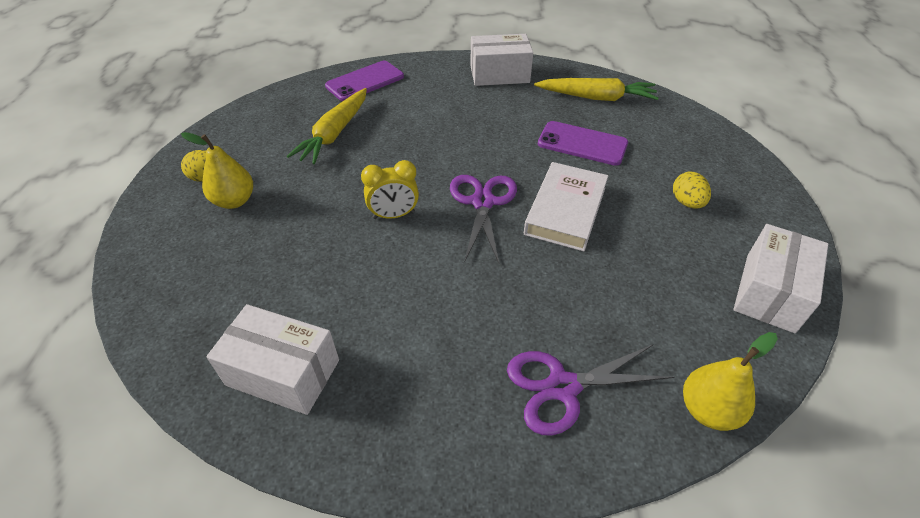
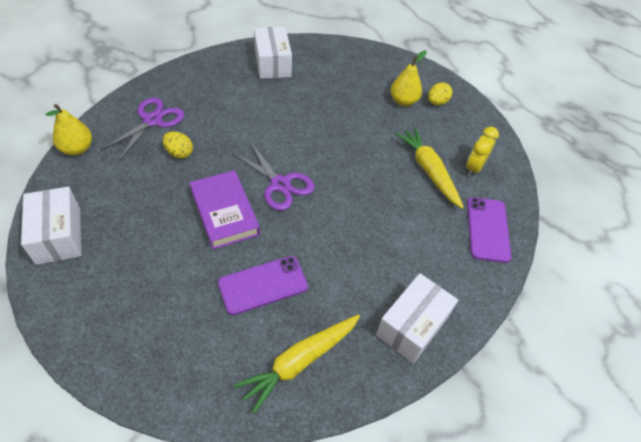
camera: 130 degrees right, 5 degrees up
white box [206,304,339,415] -> white box turned 75 degrees counterclockwise [254,27,292,79]
yellow clock [361,160,419,219] -> yellow clock moved to [466,127,499,177]
white book [524,162,608,252] -> purple book [190,170,260,249]
yellow egg [673,172,711,209] -> yellow egg moved to [163,132,193,159]

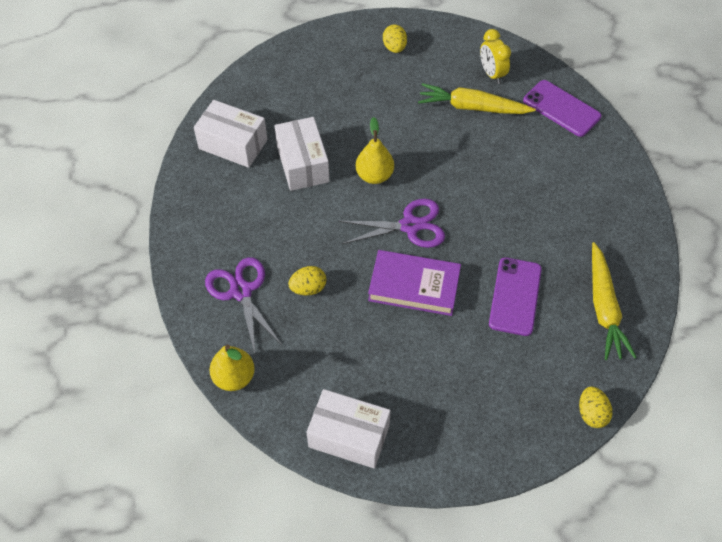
camera: 50 degrees left, 5 degrees up
white box [376,273,458,364] -> white box moved to [275,117,329,191]
yellow pear [390,51,427,106] -> yellow pear moved to [356,117,394,184]
none -> yellow egg [579,387,612,428]

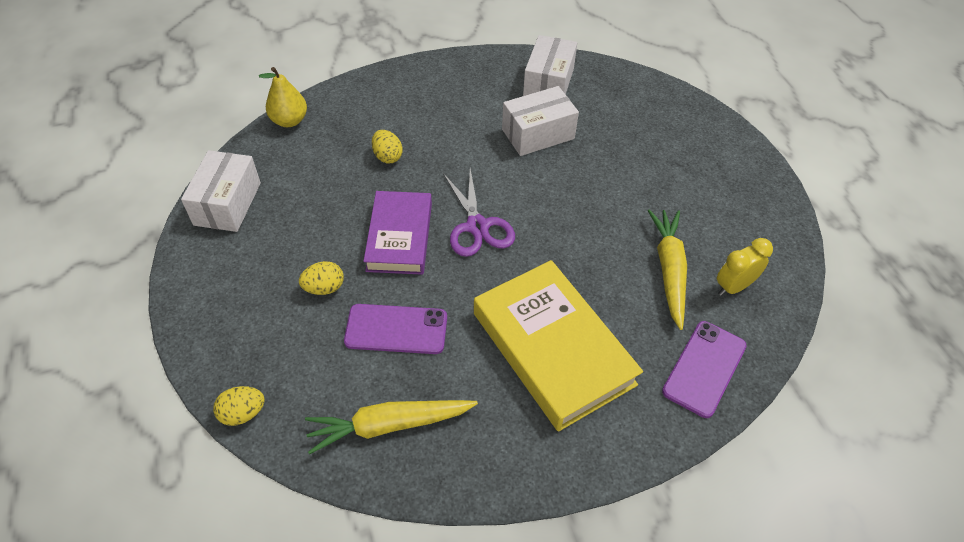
camera: 80 degrees right, 5 degrees down
purple scissors [205,257,282,353] -> none
yellow pear [356,117,394,184] -> none
yellow egg [383,25,407,53] -> yellow egg moved to [299,261,344,295]
none -> yellow book [474,260,643,432]

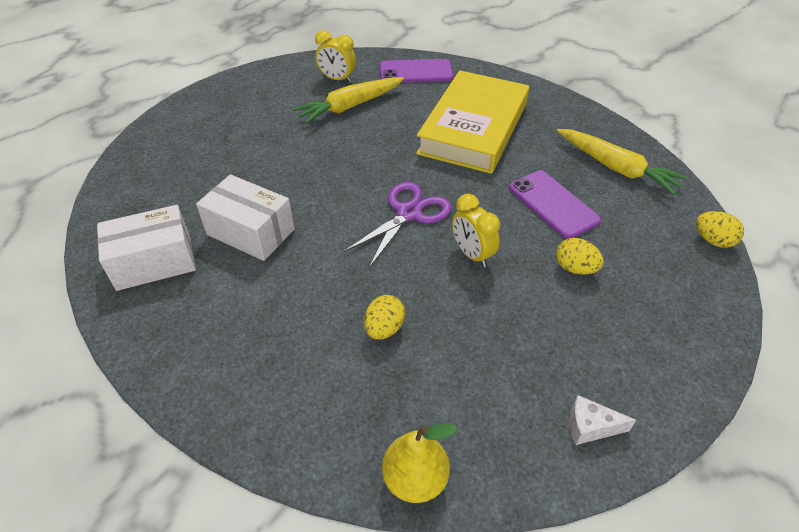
camera: 125 degrees left, 5 degrees down
white box [181,150,261,232] -> white cheese [570,395,636,445]
purple book [363,191,432,275] -> yellow clock [452,194,500,267]

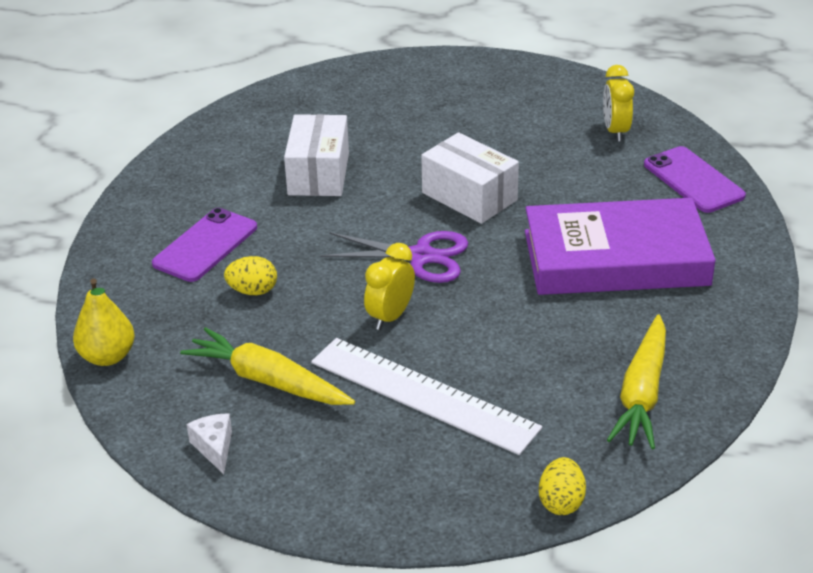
camera: 65 degrees right, 10 degrees down
white box [97,205,196,291] -> white box moved to [421,132,519,224]
yellow carrot [293,77,404,124] -> yellow carrot moved to [180,327,355,405]
yellow book [416,70,529,174] -> purple book [525,198,716,295]
purple phone [509,170,601,239] -> purple phone moved to [152,208,257,282]
yellow egg [556,238,604,274] -> white ruler [311,338,542,455]

